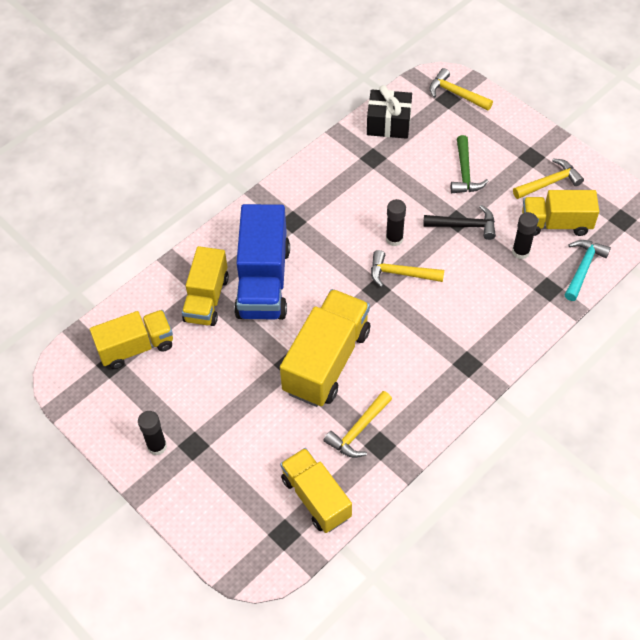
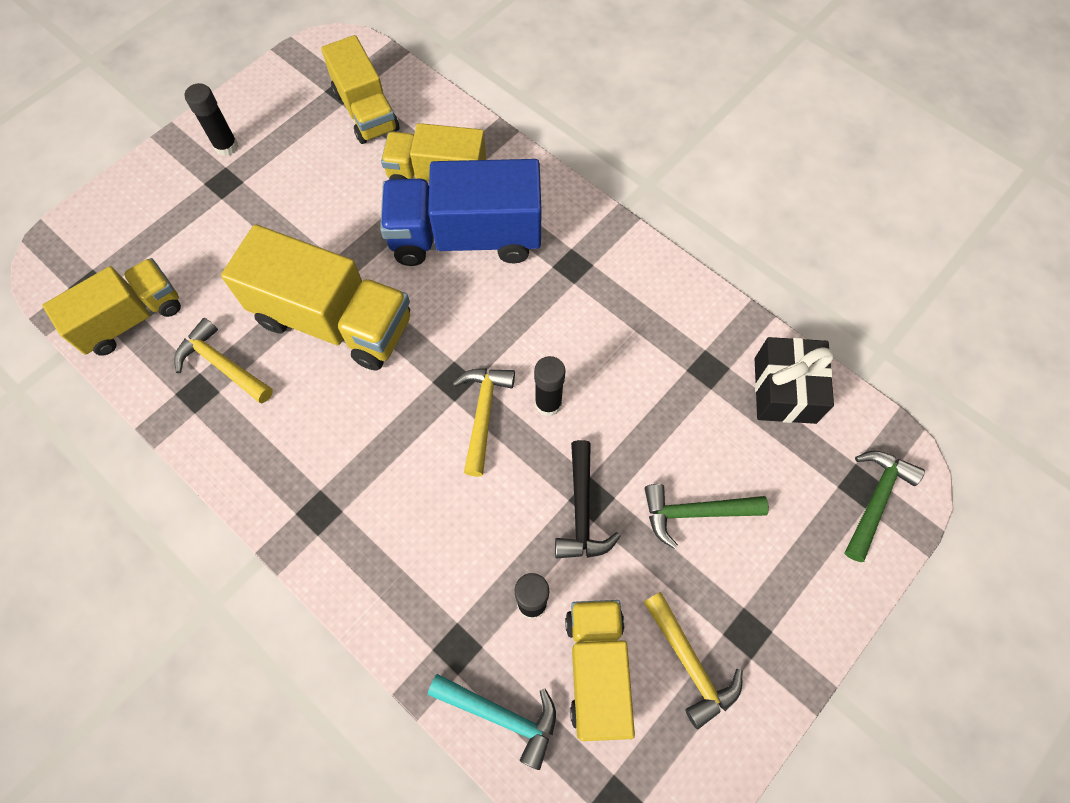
camera: 85 degrees right, 10 degrees up
yellow hammer [429,68,493,111] -> green hammer [844,451,925,562]

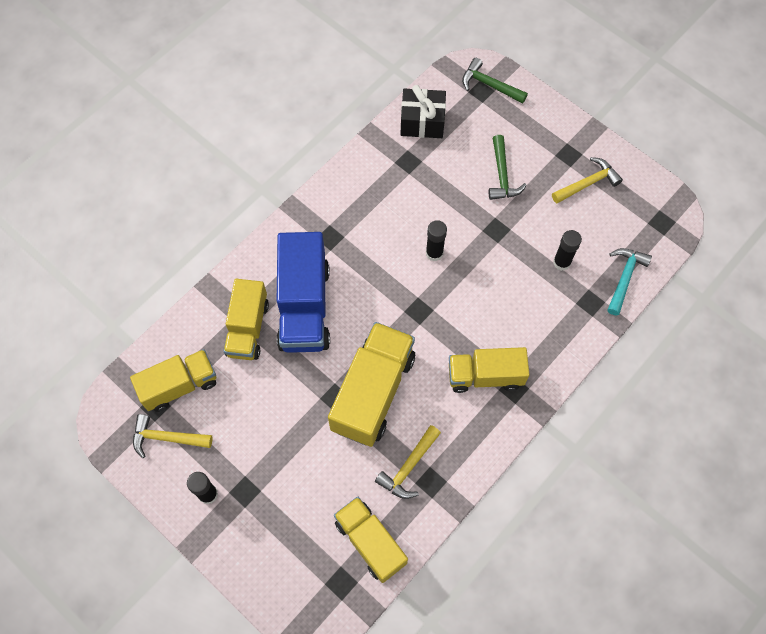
camera: 90 degrees left, 0 degrees up
yellow hammer [453,369,515,477] -> yellow hammer moved to [133,414,213,458]
black hammer [555,440,621,558] -> none
yellow truck [565,600,635,741] -> yellow truck moved to [449,347,529,393]

